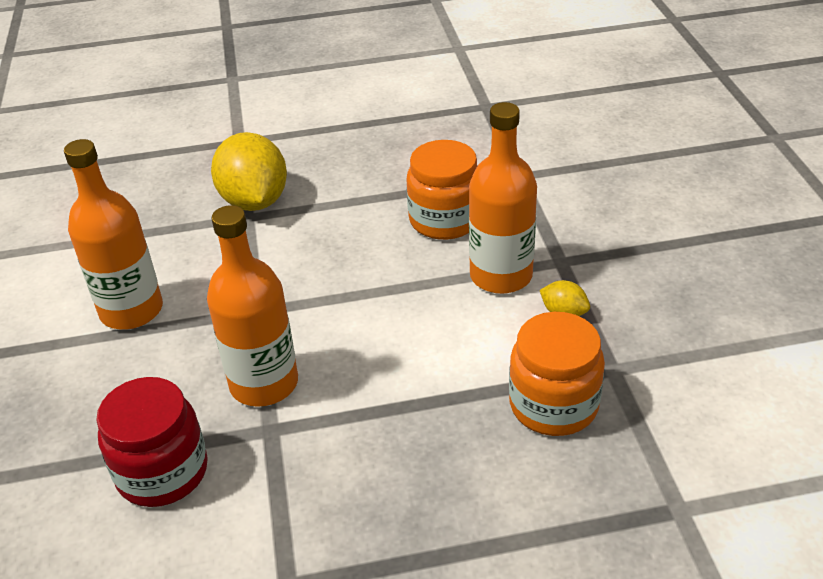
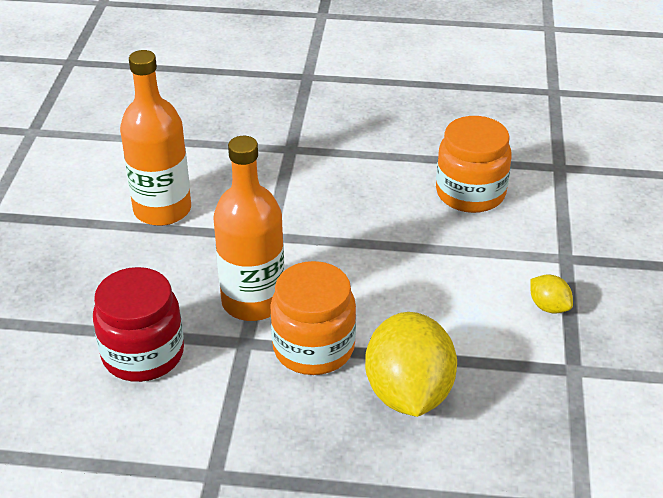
camera: 15 degrees right, 0 degrees up
yellow lemon [211,132,287,211] -> yellow lemon moved to [365,312,457,417]
orange bottle [469,102,537,294] -> none
orange jar [509,312,605,436] -> orange jar moved to [270,261,356,375]

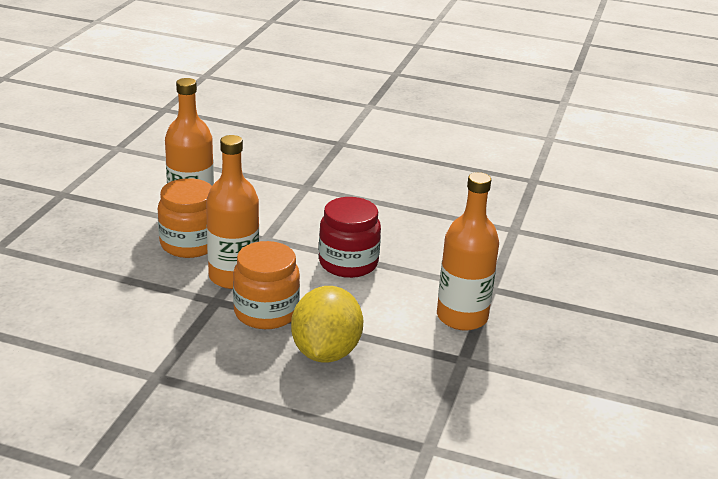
camera: 10 degrees right, 10 degrees down
red jar [93,267,184,382] -> red jar moved to [319,197,381,278]
orange jar [436,116,512,213] -> orange jar moved to [158,178,212,258]
yellow lemon [530,274,573,314] -> orange bottle [437,172,499,331]

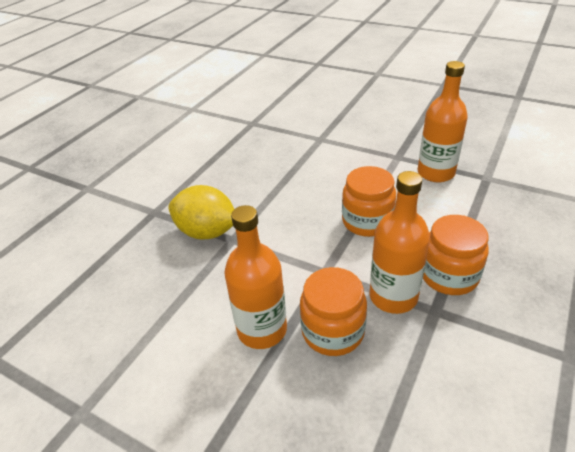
camera: 75 degrees left, 10 degrees up
yellow lemon [291,286,363,363] -> yellow lemon moved to [168,185,234,239]
red jar [319,197,381,278] -> orange jar [342,166,396,237]

